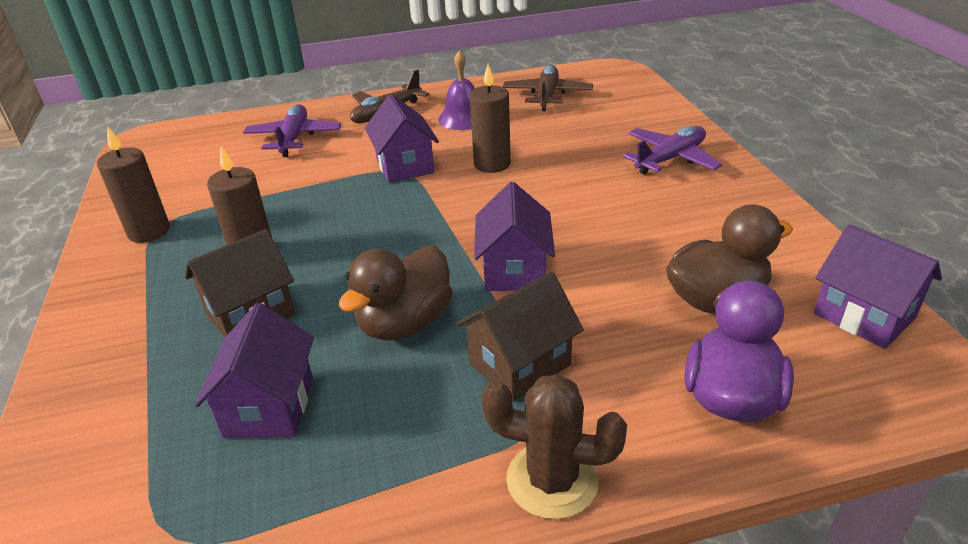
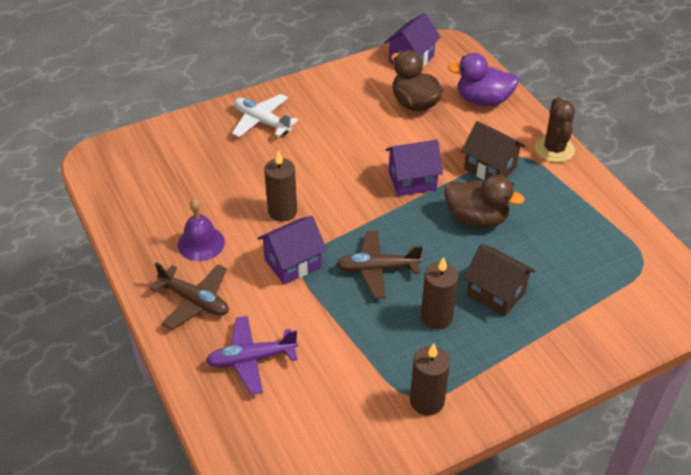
camera: 105 degrees left, 10 degrees up
purple house [195,303,314,438] -> none
brown plane [503,65,593,111] -> brown plane moved to [336,231,423,298]
purple plane [623,126,722,175] -> white plane [232,94,298,137]

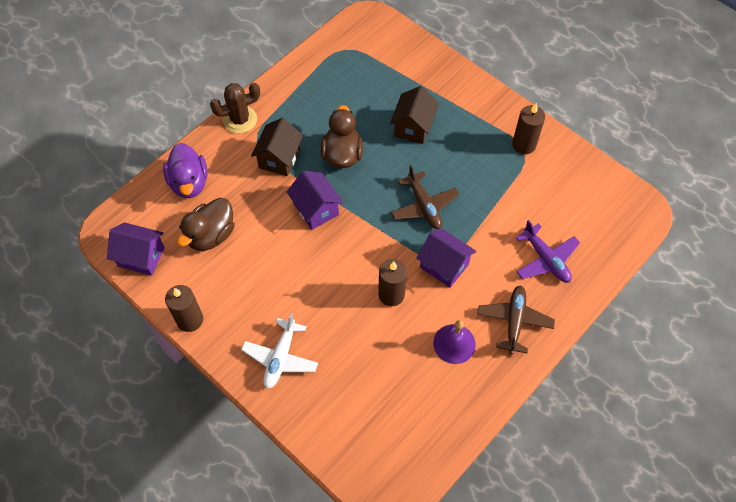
camera: 110 degrees left, 15 degrees up
brown candle [421,257,459,329] -> brown candle moved to [165,285,203,332]

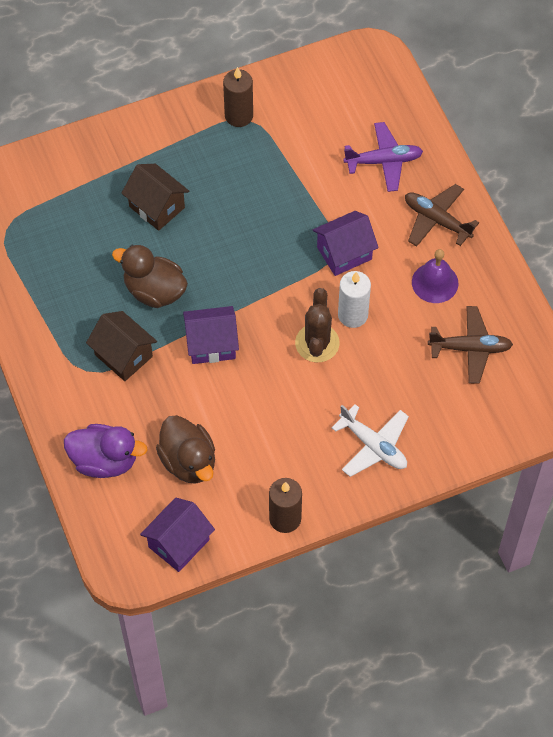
camera: 65 degrees left, 0 degrees up
brown cactus [210,83,260,134] -> brown cactus moved to [295,288,340,362]
brown candle [378,259,407,306] -> white candle [338,271,371,328]
brown plane [391,165,459,229] -> brown plane moved to [428,306,513,384]

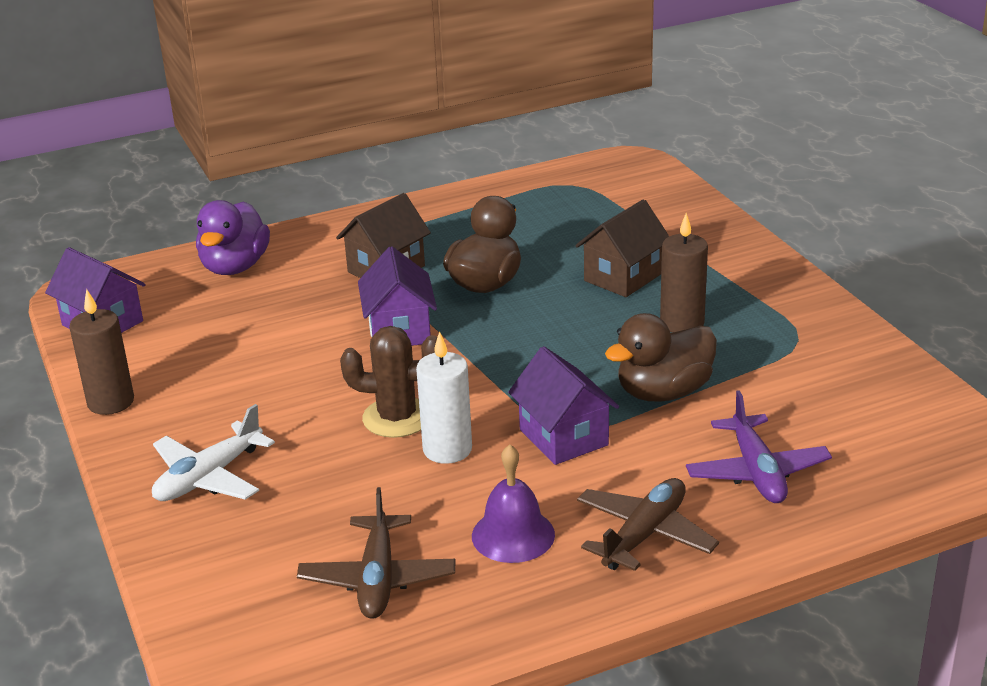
camera: 90 degrees right, 30 degrees down
brown duck [156,415,215,484] -> brown duck moved to [605,313,717,402]
brown candle [223,67,253,127] -> brown candle moved to [660,213,708,332]

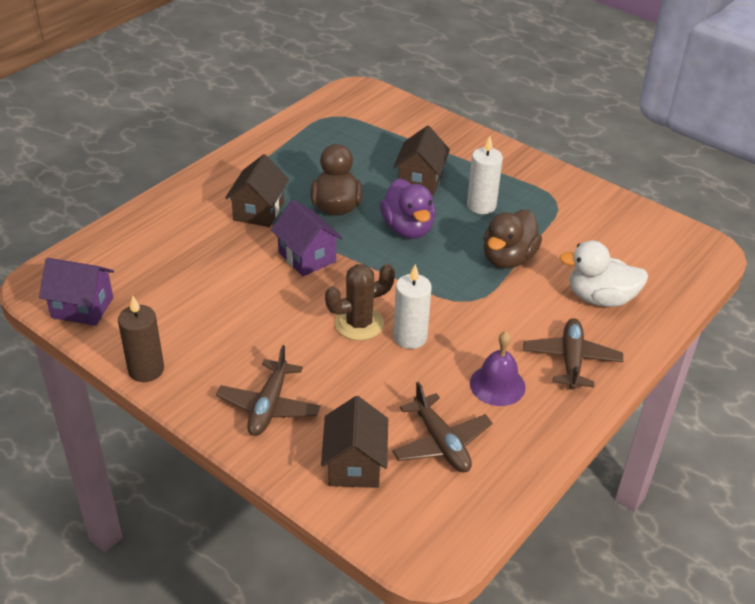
camera: 30 degrees left, 10 degrees up
white plane [152,404,275,501] -> brown plane [216,345,320,436]
purple duck [196,200,270,275] -> purple duck moved to [380,178,435,239]
purple house [508,346,619,465] -> none
brown candle [660,213,708,332] -> white candle [467,136,503,214]
purple plane [686,390,832,503] -> white duck [559,241,648,307]
none -> brown house [321,396,388,488]

